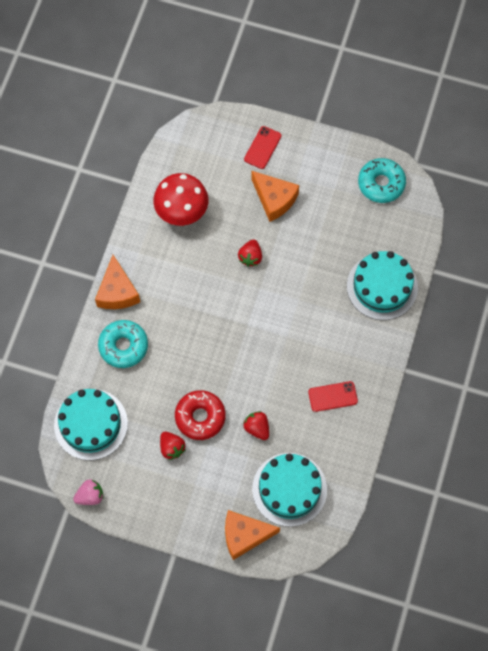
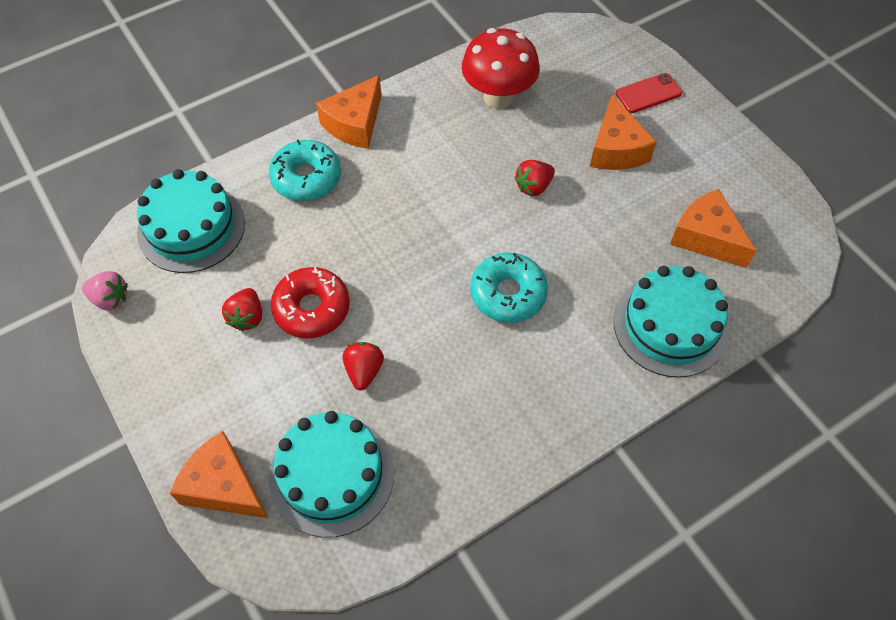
camera: 40 degrees right, 10 degrees down
red phone [308,381,358,412] -> none
turquoise donut [358,158,406,203] -> turquoise donut moved to [470,253,548,323]
none -> orange cheese [670,189,756,268]

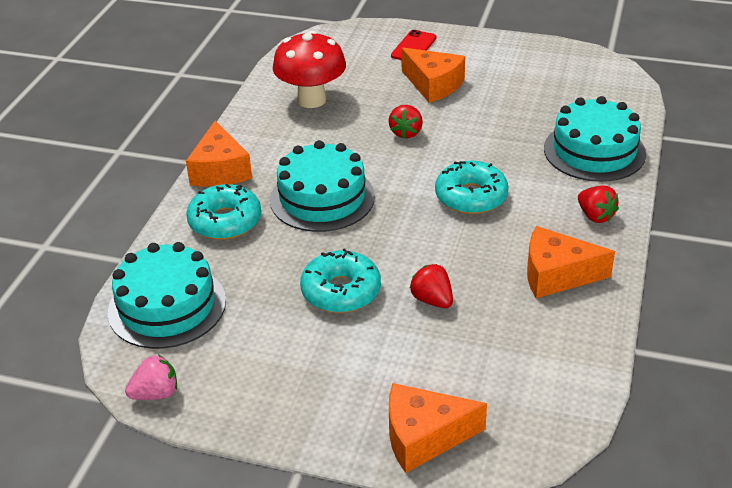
camera: 40 degrees left, 20 degrees down
red strawberry [222,288,262,331] -> red strawberry moved to [578,185,619,223]
turquoise cake [269,411,394,538] -> turquoise cake moved to [270,140,375,232]
red donut [271,267,350,338] -> turquoise donut [300,248,381,313]
orange cheese [670,189,756,268] -> orange cheese moved to [527,226,615,298]

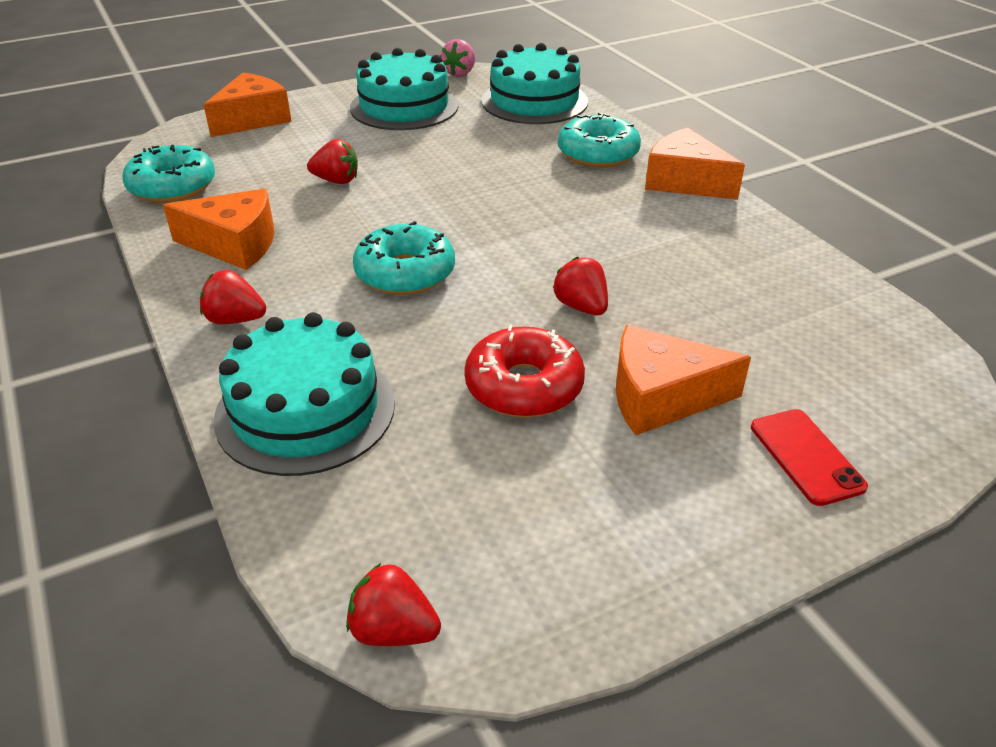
camera: 135 degrees right, 0 degrees up
turquoise cake [270,140,375,232] -> turquoise cake moved to [350,48,459,130]
red mushroom [273,31,346,108] -> none
turquoise donut [300,248,381,313] -> turquoise donut moved to [123,145,215,203]
orange cheese [527,226,615,298] -> orange cheese turned 45 degrees clockwise [163,189,274,270]
none -> red strawberry [346,563,441,646]
none -> red donut [464,324,585,418]

